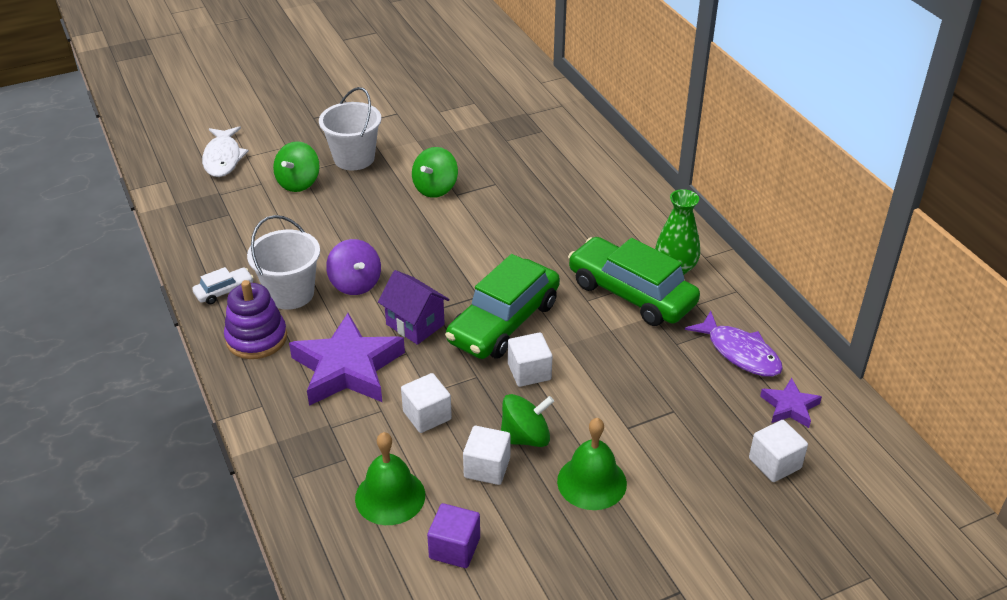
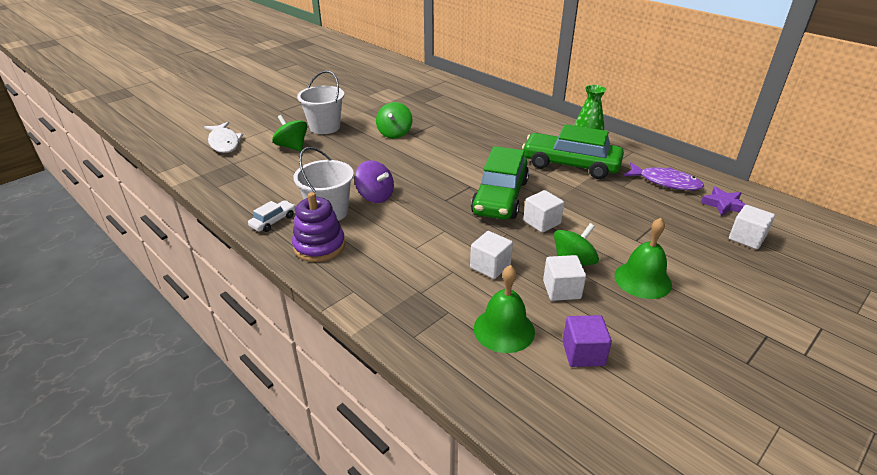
camera: 20 degrees left, 5 degrees down
green spinning top [273,141,320,192] -> green spinning top turned 135 degrees clockwise [272,115,307,152]
purple star [289,313,405,406] -> none
purple house [378,270,450,345] -> none

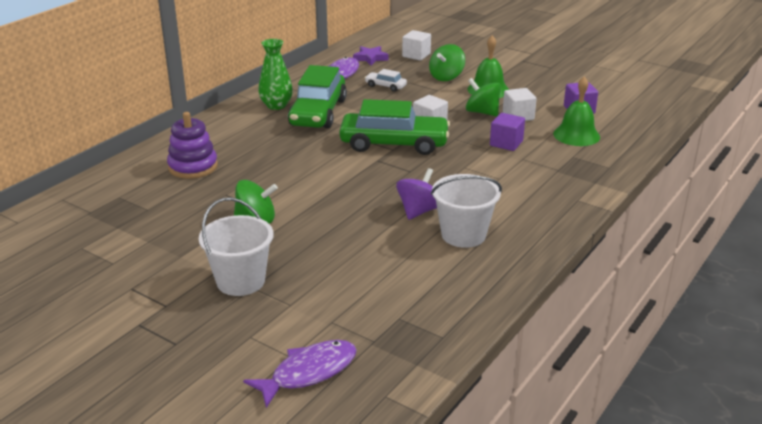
camera: 100 degrees left, 5 degrees down
white fish [204,122,243,153] -> purple fish [243,340,356,408]
white car [248,200,295,232] -> white car moved to [365,69,407,92]
green spinning top [272,115,307,152] -> green spinning top moved to [429,44,465,81]
purple stacking toy [292,192,345,262] -> purple stacking toy moved to [167,112,218,179]
white cube [470,231,513,279] -> purple cube [490,113,525,151]

